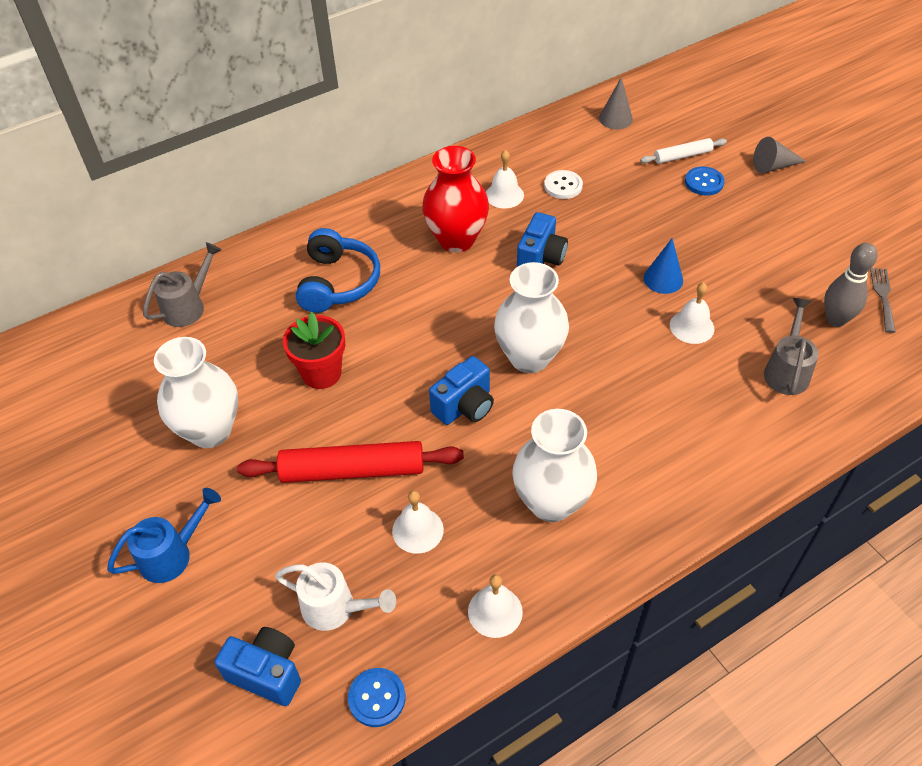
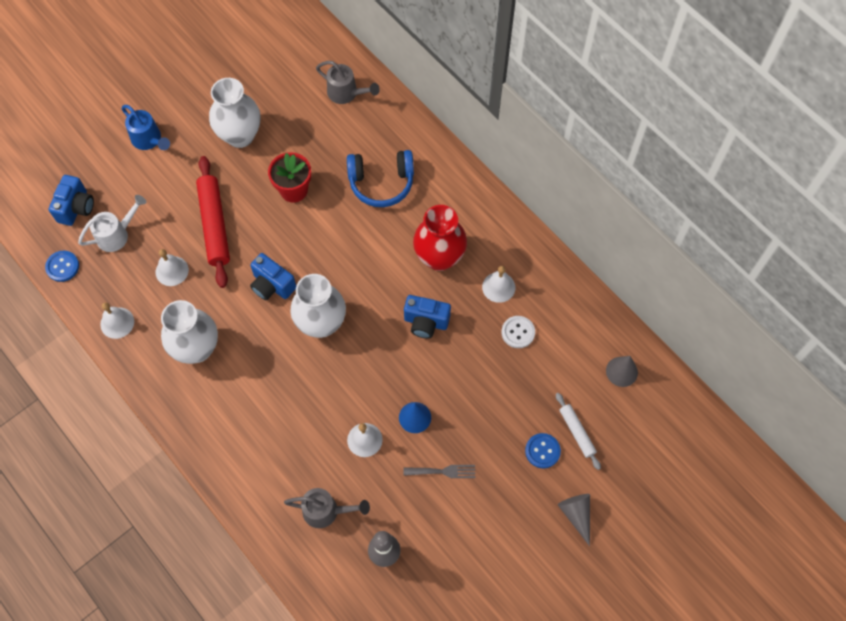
camera: 80 degrees right, 15 degrees up
white watering can [275,563,396,631] -> white watering can turned 135 degrees counterclockwise [78,195,147,252]
grey fork [870,268,895,333] -> grey fork moved to [403,465,475,478]

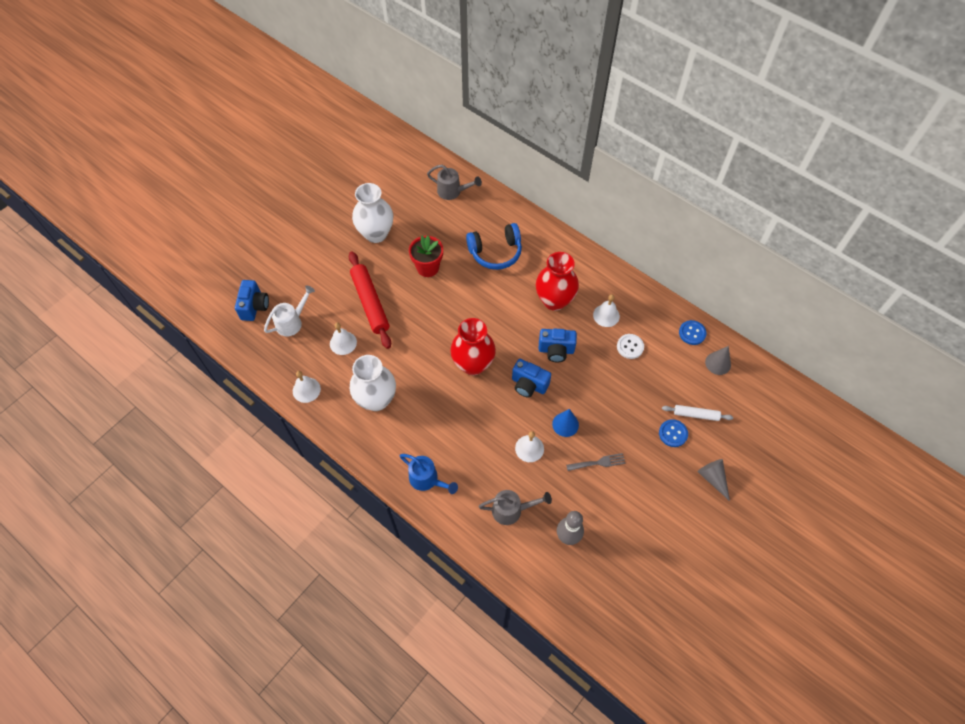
camera: 10 degrees left, 5 degrees down
blue button [45,251,79,282] -> blue button moved to [679,320,706,345]
blue watering can [122,105,170,150] -> blue watering can moved to [400,454,458,494]
blue camera [250,253,296,301] -> blue camera moved to [512,359,551,398]
white vase [290,274,346,338] -> red vase [450,318,496,375]
white rolling pin [556,393,601,470] -> white rolling pin turned 45 degrees counterclockwise [662,405,733,421]

